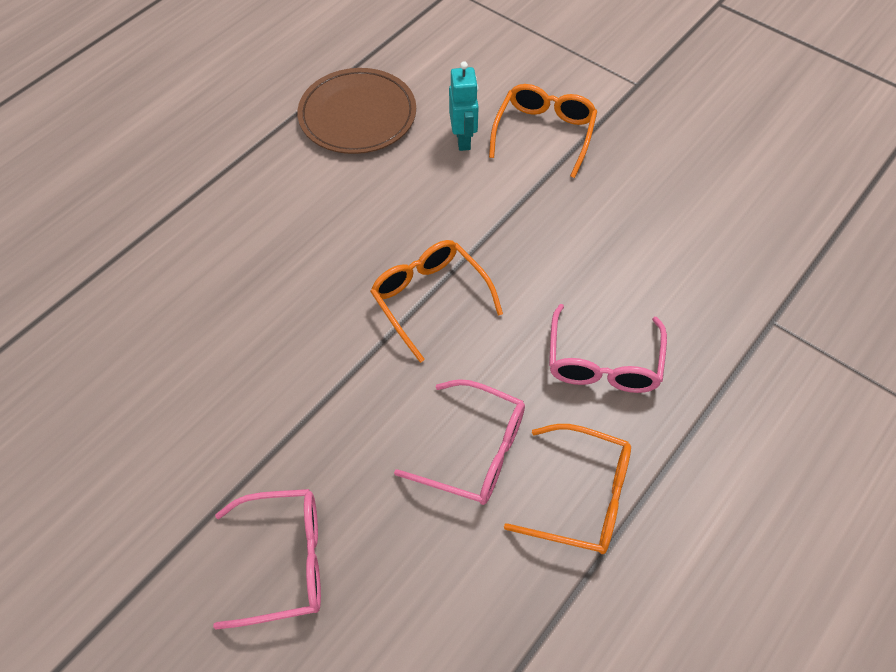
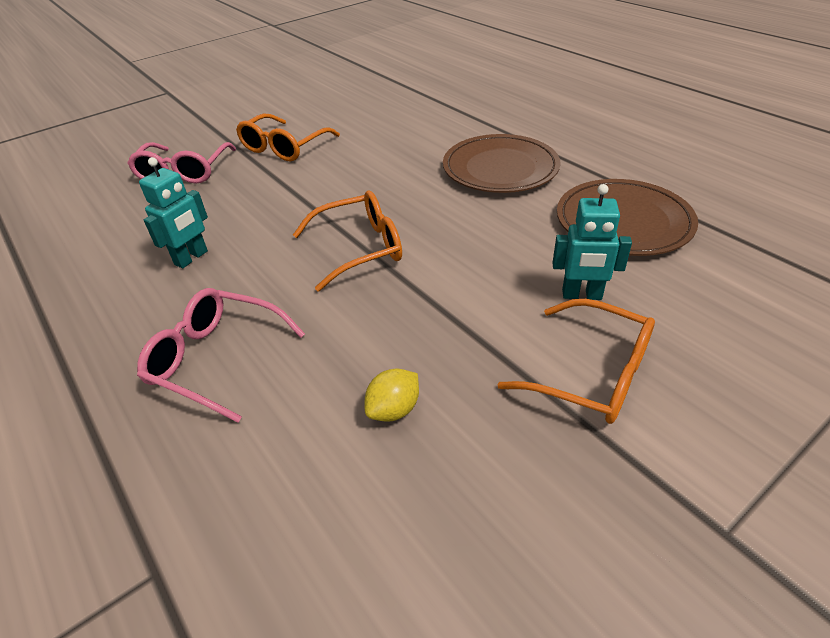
camera: 105 degrees right, 15 degrees down
pink glasses [394,379,525,505] -> turquoise robot [139,157,208,268]
orange glasses [504,424,631,554] -> orange glasses moved to [236,114,340,162]
none -> yellow lemon [365,369,419,421]
none -> brown plate [443,134,561,193]

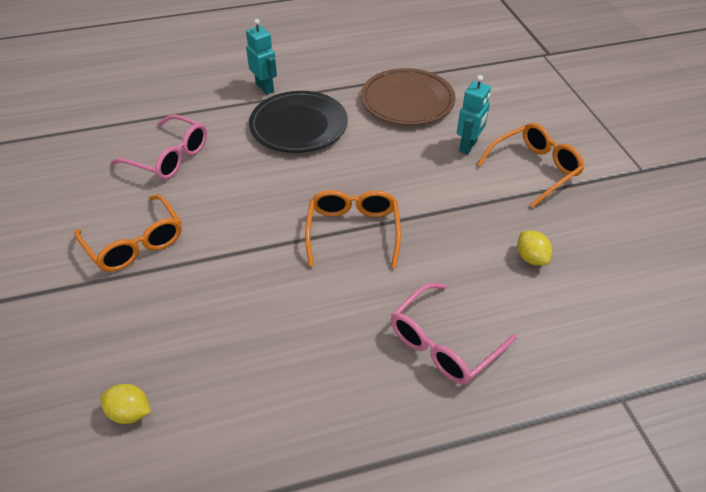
camera: 70 degrees left, 5 degrees up
pink glasses [127,142,236,183] -> pink glasses moved to [111,114,207,180]
turquoise robot [139,157,208,268] -> turquoise robot moved to [246,19,277,95]
brown plate [443,134,561,193] -> black plate [249,91,348,153]
none -> yellow lemon [101,384,151,424]

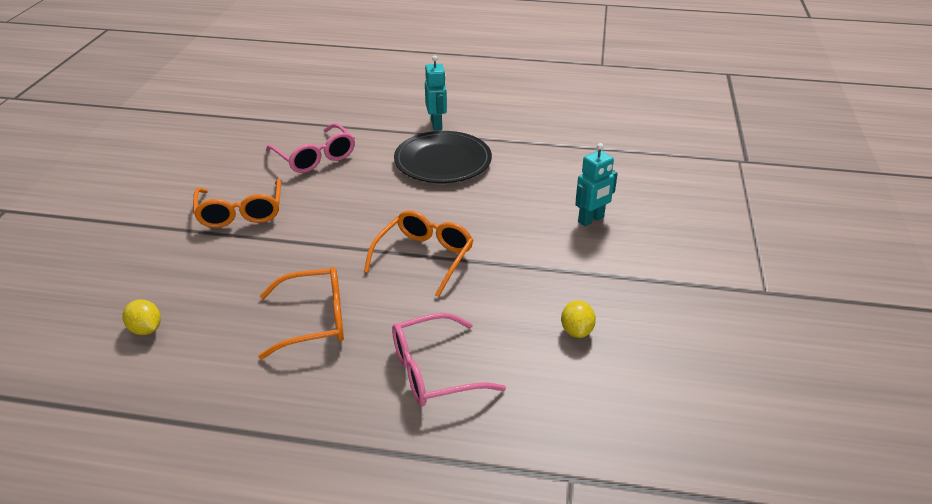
camera: 25 degrees right, 10 degrees down
brown plate [361,68,456,125] -> none
orange glasses [477,123,584,208] -> orange glasses moved to [258,267,344,359]

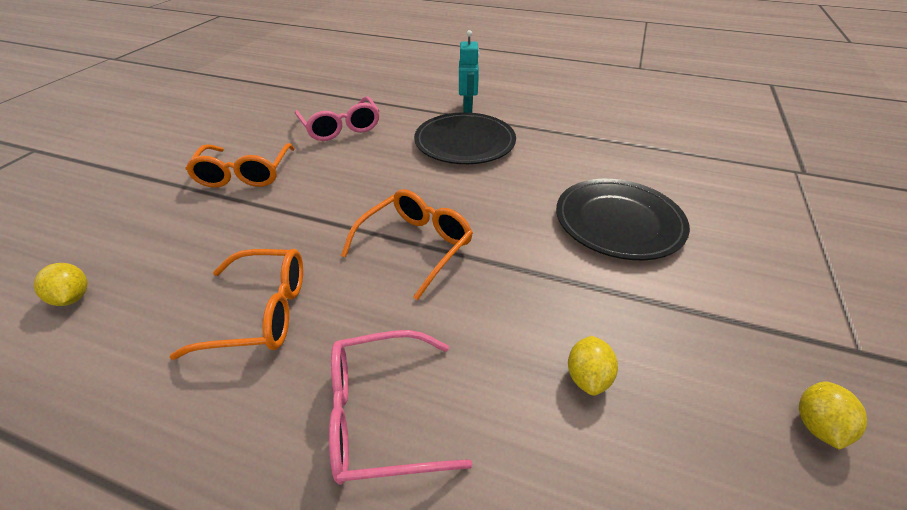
camera: 10 degrees right, 5 degrees up
turquoise robot [575,143,618,226] -> black plate [556,179,690,260]
none -> yellow lemon [799,381,867,450]

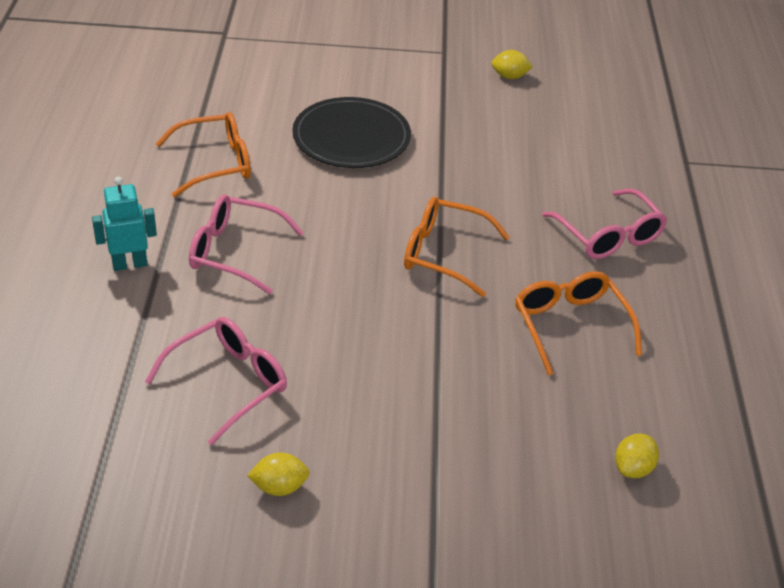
camera: 110 degrees left, 0 degrees up
orange glasses [185,143,295,188] -> orange glasses moved to [156,112,251,197]
black plate [414,112,516,164] -> pink glasses [189,194,304,294]
yellow lemon [568,336,618,396] -> yellow lemon moved to [247,452,310,496]

